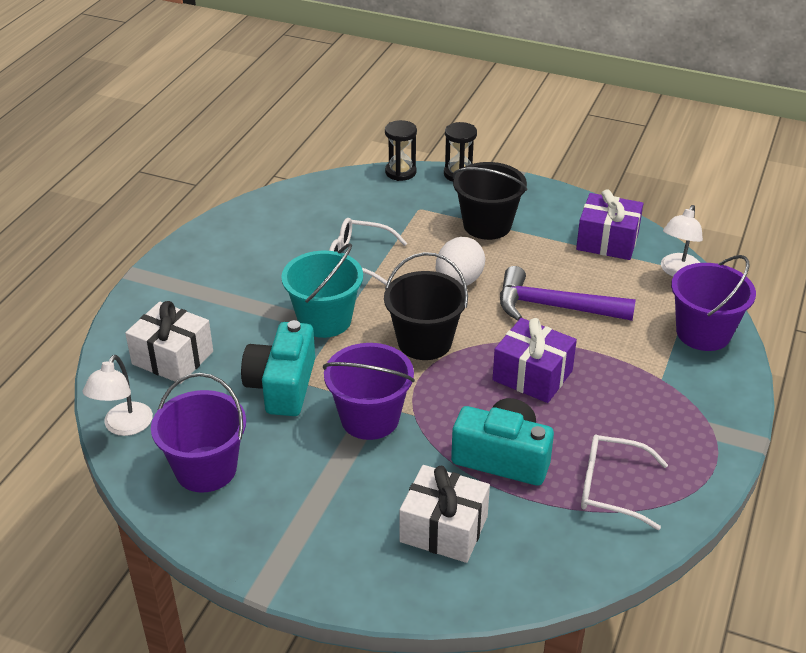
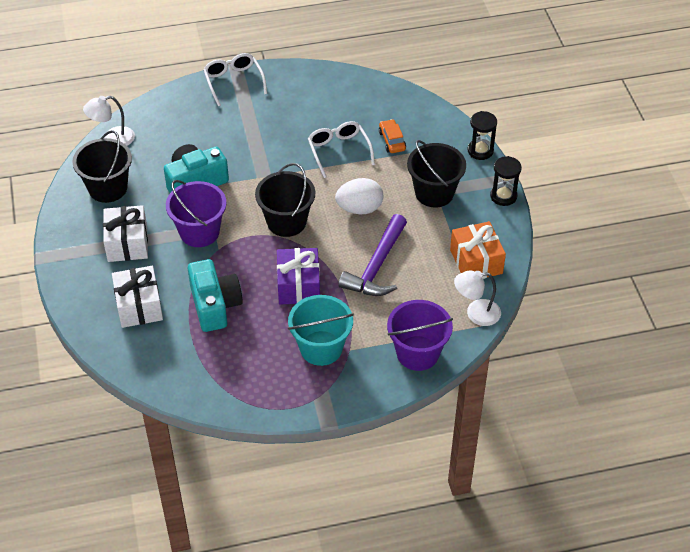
camera: 55 degrees right, 10 degrees up
white gift [125,301,213,384] -> white gift moved to [103,205,148,262]
purple bucket [151,373,246,493] -> black bucket [72,130,132,203]
turquoise bucket [281,243,363,338] -> turquoise bucket moved to [288,295,354,366]
black hourglass [385,120,417,181] -> black hourglass moved to [490,156,522,206]
purple hammer [500,266,636,321] -> purple hammer turned 135 degrees counterclockwise [338,214,407,296]
purple gift [576,189,643,260] -> orange gift [450,221,506,279]
white glasses [581,434,668,530] -> white glasses moved to [203,53,267,106]
none -> orange car [379,119,406,153]

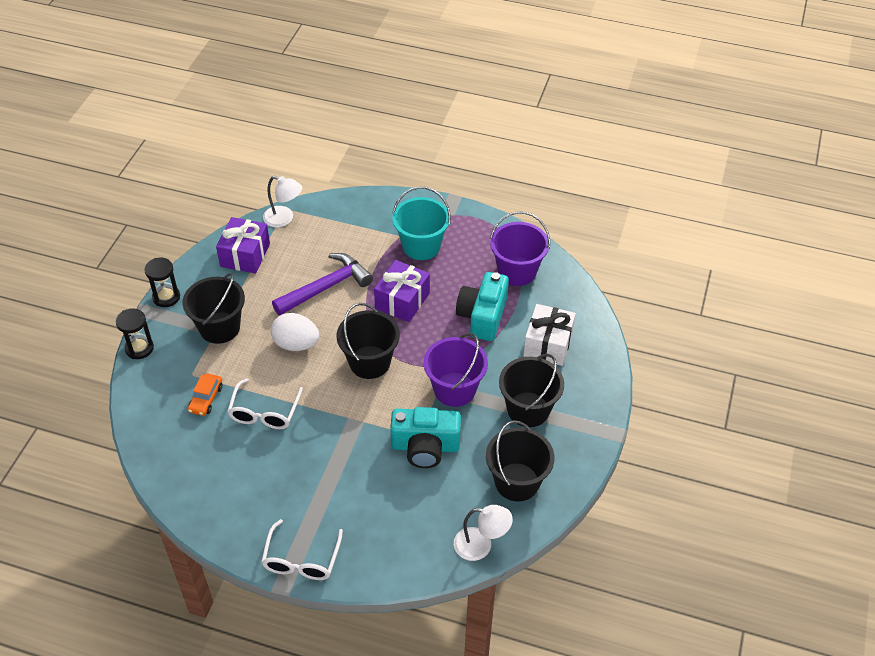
camera: 150 degrees left, 0 degrees up
white gift [103,205,148,262] -> black bucket [499,354,564,427]
purple bucket [387,300,453,371] -> purple bucket moved to [490,211,550,286]
orange gift [450,221,506,279] -> purple gift [216,217,270,274]

